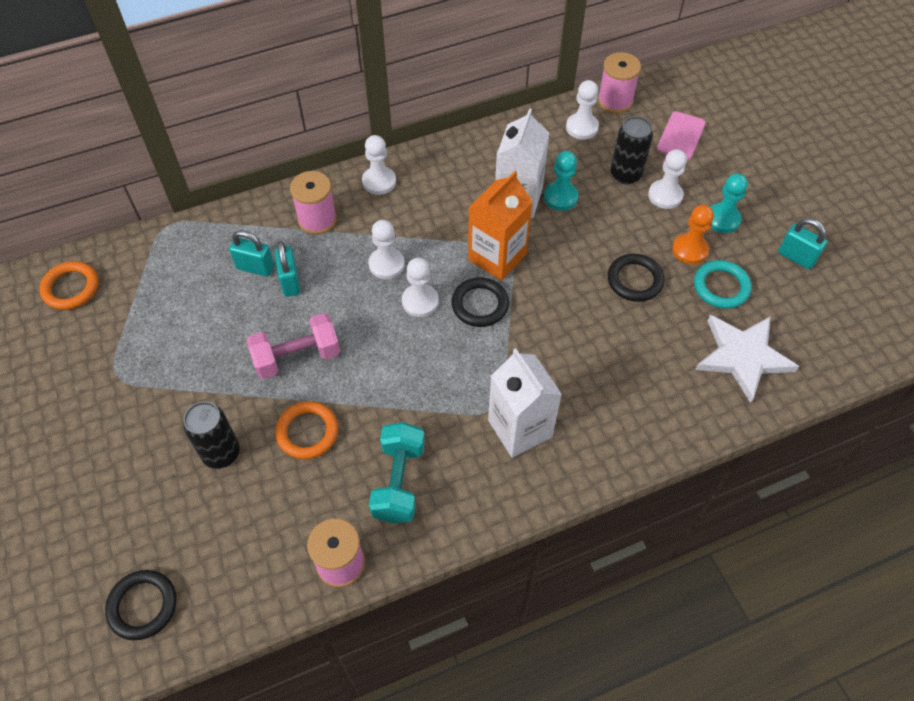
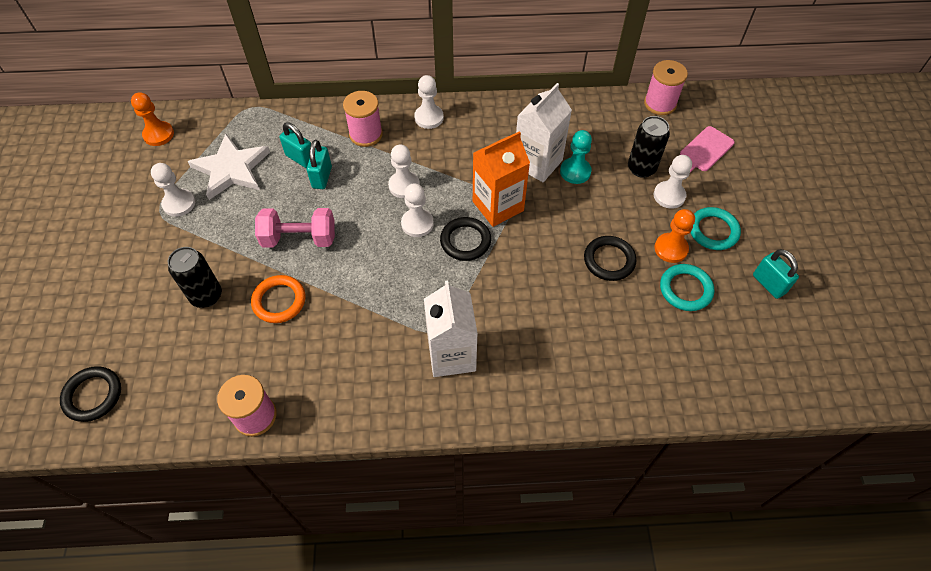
camera: 20 degrees right, 0 degrees up
orange ring [40,261,98,310] -> orange pawn [131,92,174,146]
turquoise dumbbell [369,422,425,523] -> none
white pawn [566,80,599,139] -> white pawn moved to [151,163,195,217]
white star [695,315,799,403] -> white star moved to [187,134,270,200]
turquoise pawn [710,173,748,233] -> turquoise ring [690,207,741,250]

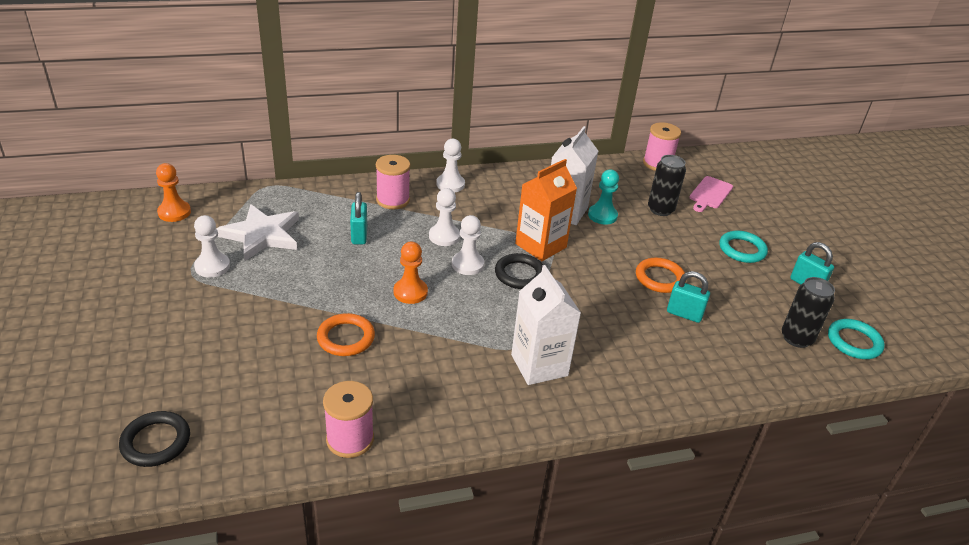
camera: 15 degrees left, 20 degrees down
black can [168,247,222,308] -> black can moved to [782,277,835,348]
pink dumbbell [255,208,335,248] -> none
turquoise padlock [279,122,311,168] -> turquoise padlock moved to [667,271,710,323]
black ring [584,236,636,281] -> orange ring [636,258,686,293]
white pawn [654,155,692,209] -> none
orange pawn [654,209,695,263] -> orange pawn moved to [394,242,428,304]
turquoise ring [660,264,714,311] -> turquoise ring moved to [828,319,885,359]

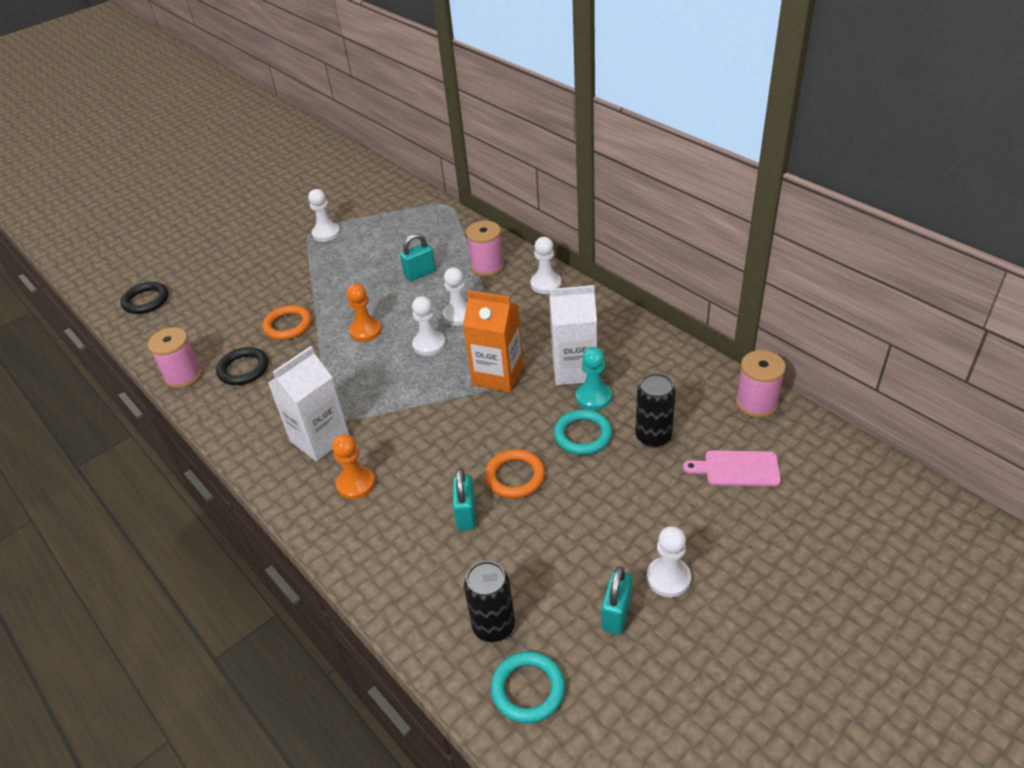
camera: 70 degrees right, 5 degrees up
orange pawn [156,163,191,222] -> orange pawn moved to [332,434,375,500]
white star [216,204,299,261] -> none
black ring [495,253,543,289] -> black ring moved to [216,347,268,385]
turquoise ring [720,230,768,263] -> turquoise ring moved to [554,409,612,455]
none -> white pawn [647,526,691,597]

